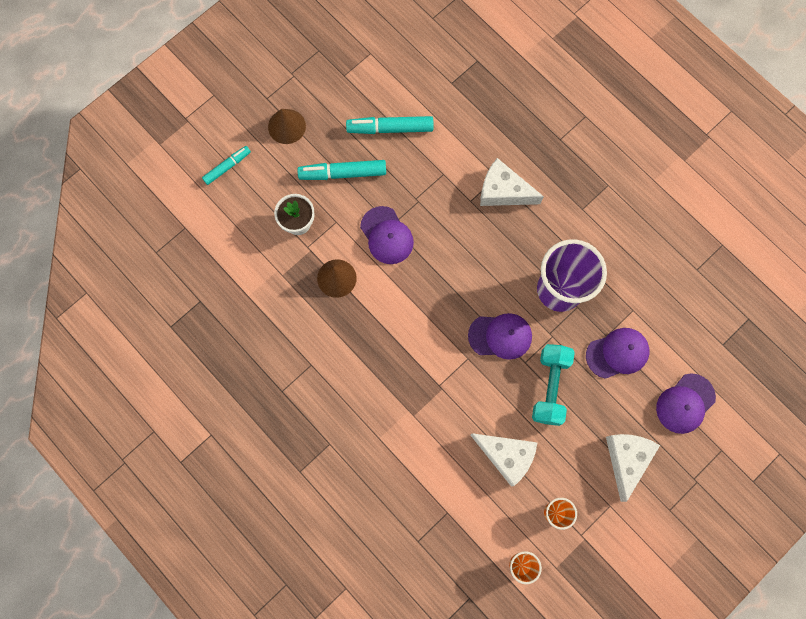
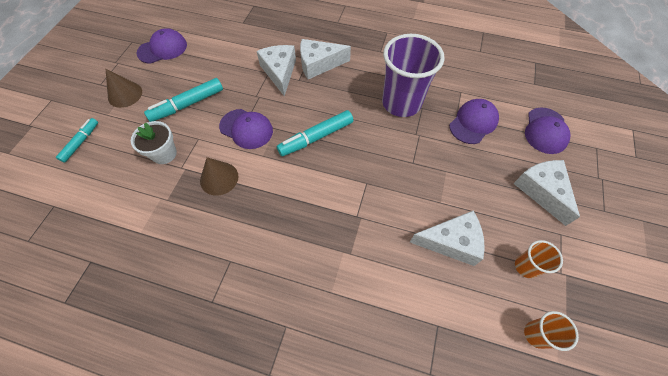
camera: 30 degrees left, 15 degrees down
turquoise marker [346,116,434,134] -> turquoise marker moved to [277,110,353,156]
purple cap [468,313,532,360] -> purple cap moved to [137,28,187,64]
turquoise dumbbell [532,344,575,426] -> none
none -> white cheese [257,45,296,96]

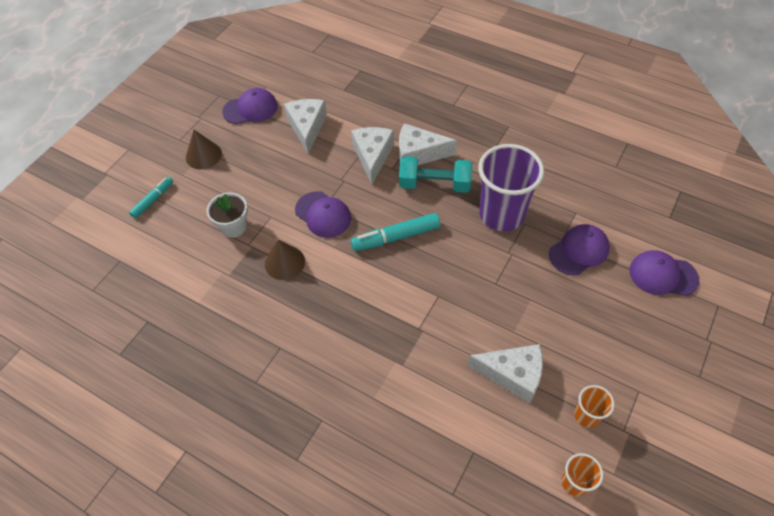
camera: 15 degrees right, 5 degrees down
turquoise marker [144,78,223,122] -> none
white cheese [513,160,580,226] -> white cheese moved to [284,99,327,154]
purple cap [525,107,571,154] -> purple cap turned 75 degrees clockwise [629,250,699,296]
none -> turquoise dumbbell [399,156,472,193]

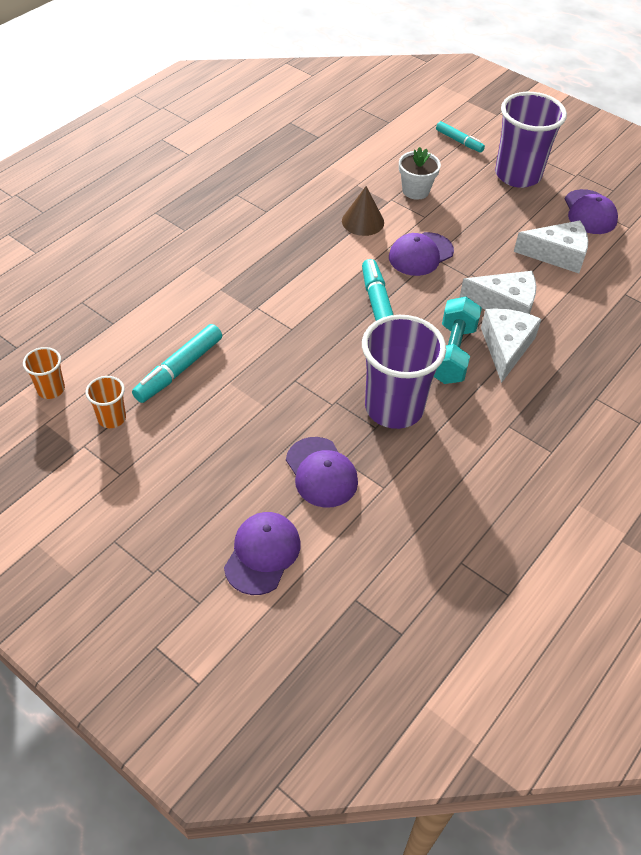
camera: 95 degrees right, 5 degrees down
brown cone [186,130,222,169] -> purple cup [495,92,567,188]
white cheese [468,344,543,403] -> turquoise marker [132,324,222,403]

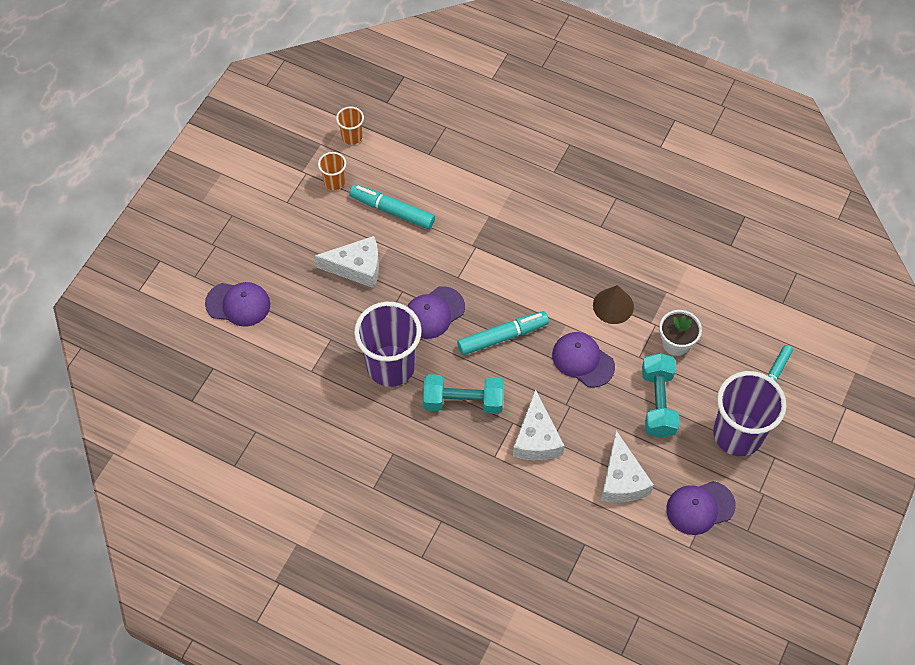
camera: 80 degrees right, 10 degrees up
purple cap [286,437,358,508] -> purple cap moved to [407,286,465,339]
white cheese [481,308,541,383] -> white cheese moved to [314,236,379,288]
none -> turquoise dumbbell [642,353,680,438]

